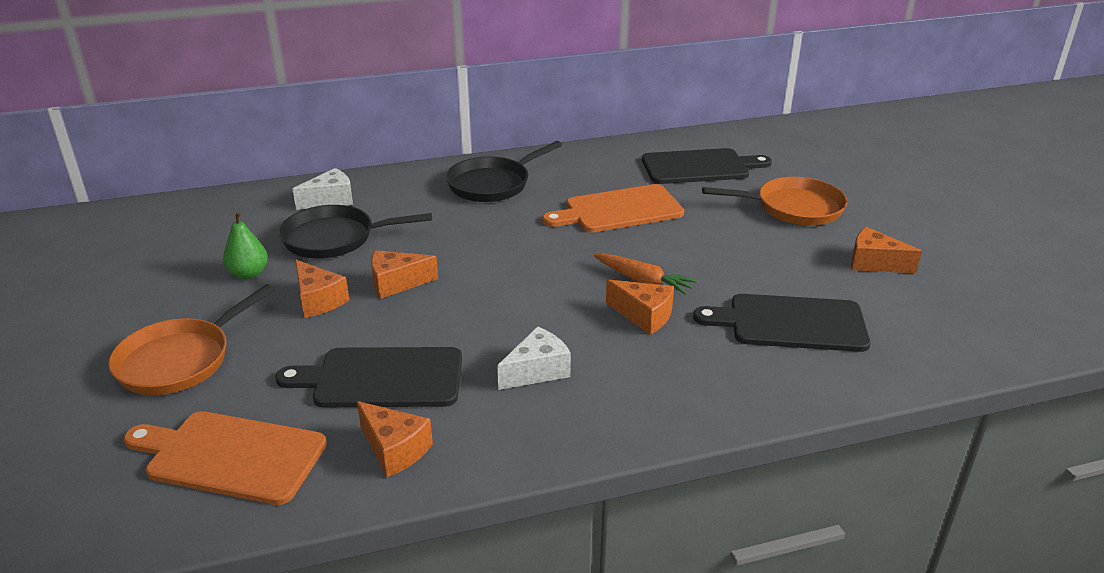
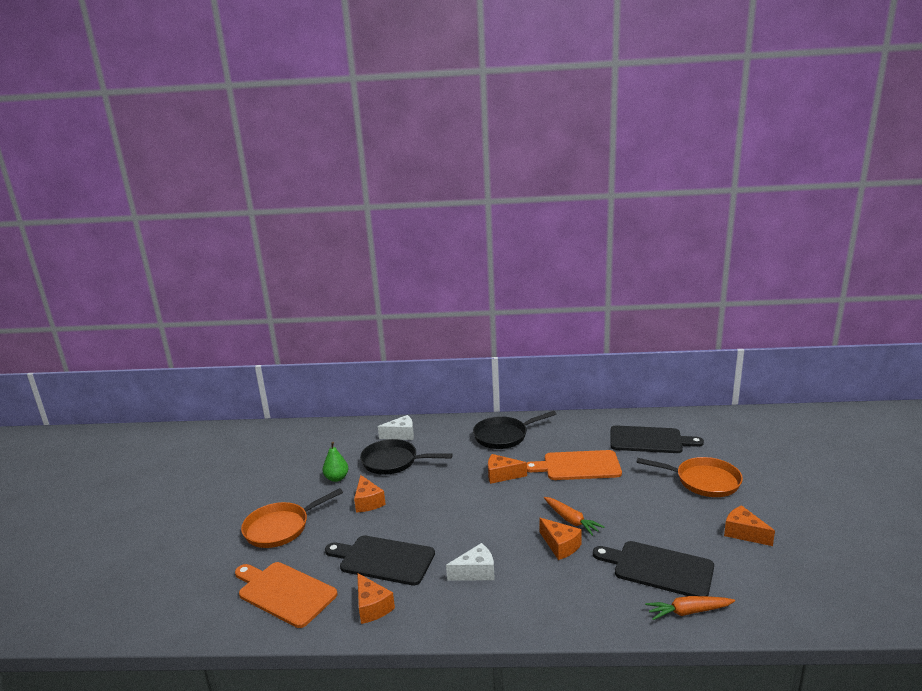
camera: 20 degrees right, 10 degrees down
orange cheese [371,250,438,299] -> orange cheese moved to [488,454,527,484]
none -> orange carrot [645,596,735,620]

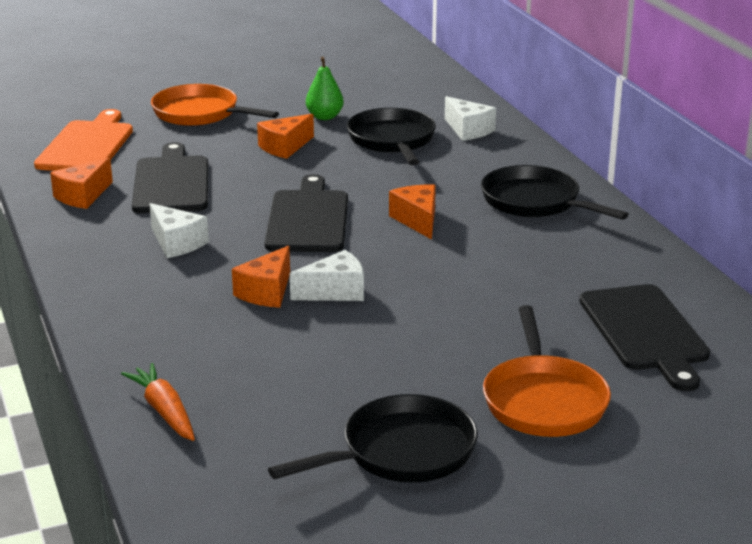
camera: 65 degrees right, 5 degrees up
orange cutting board [527,450,622,480] -> none
orange carrot [544,497,604,536] -> white cheese [290,250,364,301]
black cutting board [593,541,714,596] -> black cutting board moved to [265,174,348,252]
orange cheese [724,505,775,546] -> black pan [268,394,478,483]

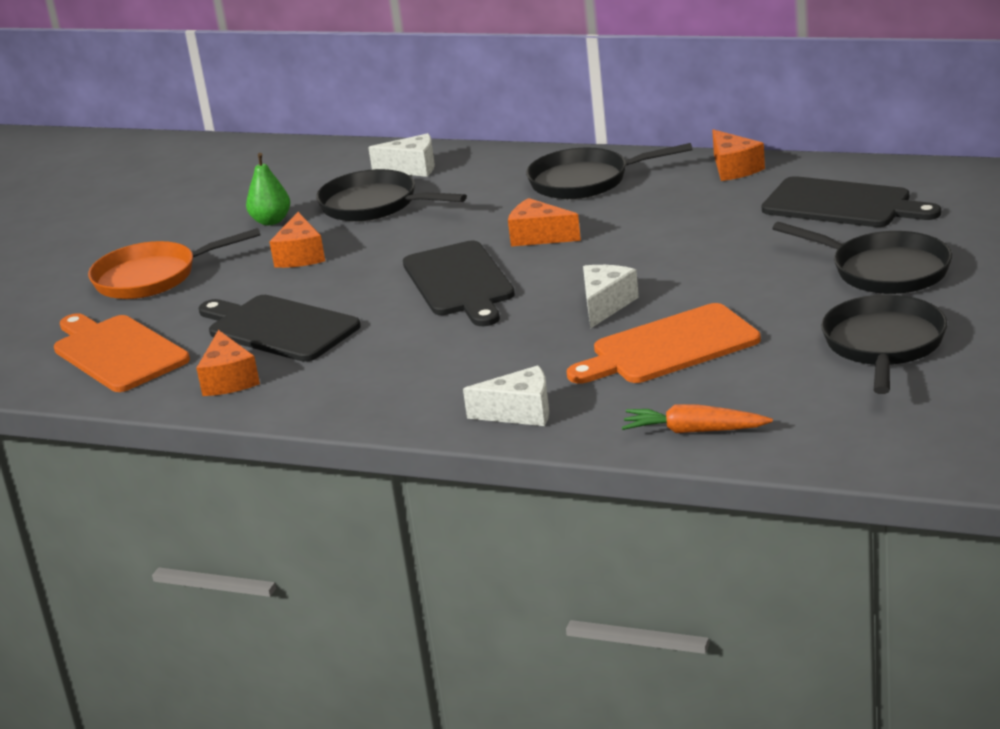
camera: 45 degrees left, 0 degrees up
white cheese [150,203,209,258] -> white cheese moved to [463,365,549,426]
orange cheese [232,246,290,308] -> orange cheese moved to [712,129,765,181]
black cutting board [265,174,348,252] -> black cutting board turned 150 degrees counterclockwise [403,241,515,326]
orange pan [483,305,611,437] -> black pan [772,222,952,294]
none -> orange cutting board [567,303,761,383]

